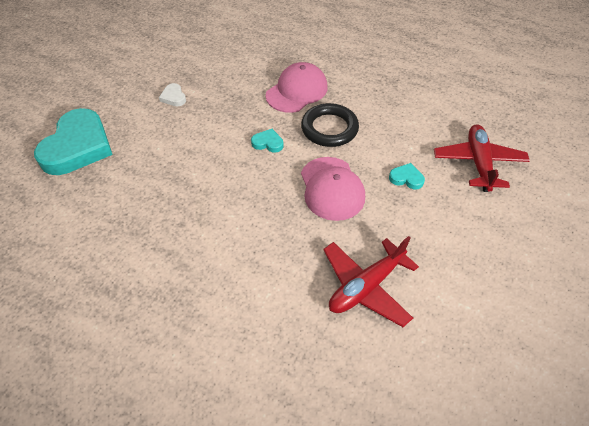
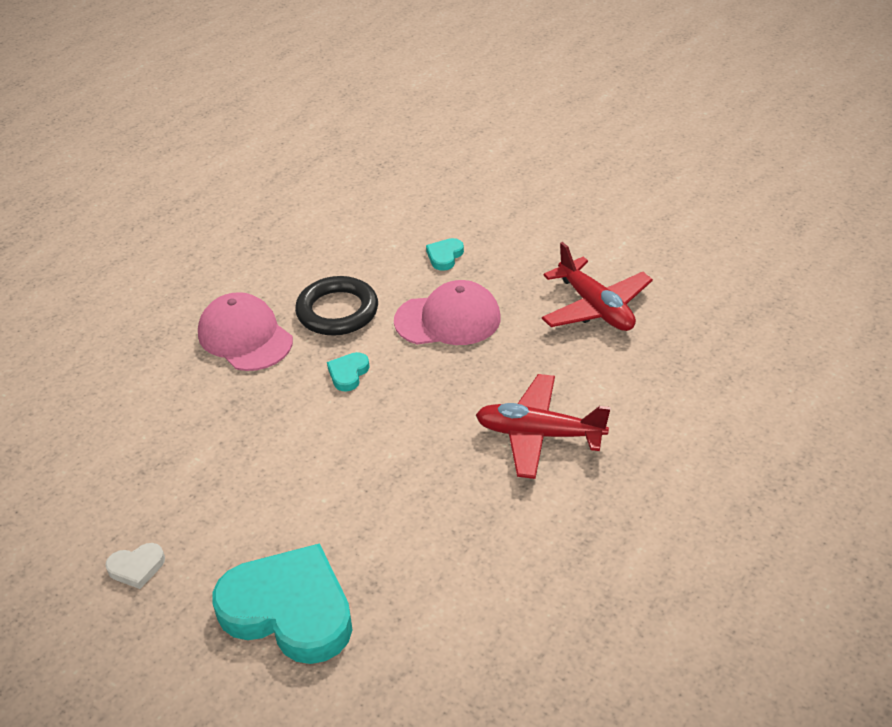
camera: 80 degrees left, 10 degrees down
white heart [159,83,186,106] -> white heart moved to [105,543,165,589]
red plane [434,124,530,192] -> red plane moved to [476,374,611,479]

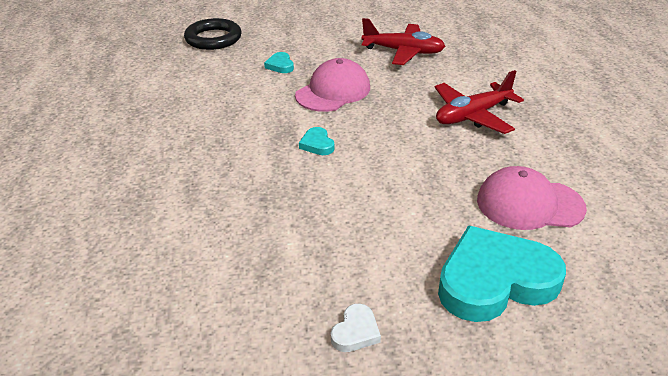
camera: 45 degrees left, 5 degrees down
pink cap [198,292,293,371] -> pink cap moved to [477,166,587,230]
black ring [295,276,378,336] -> black ring moved to [184,18,242,50]

